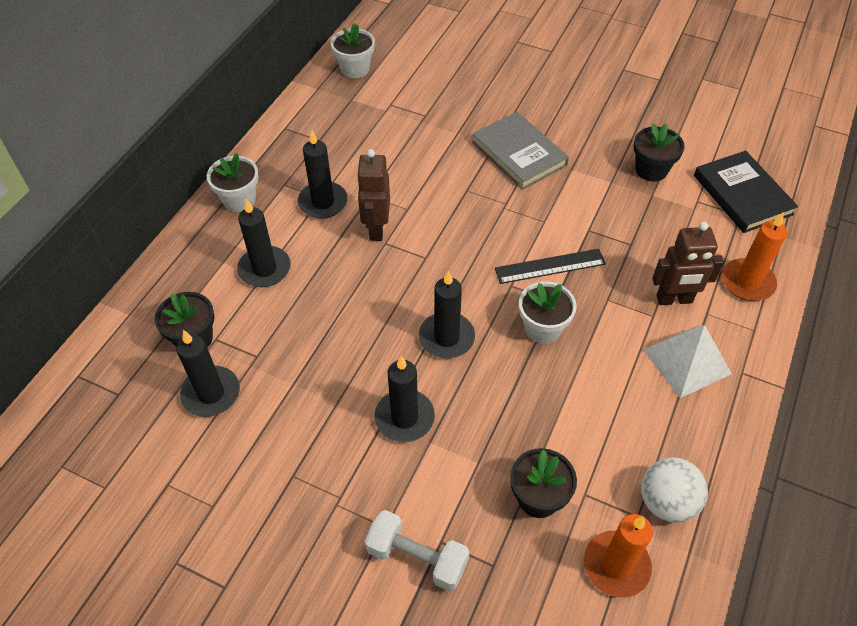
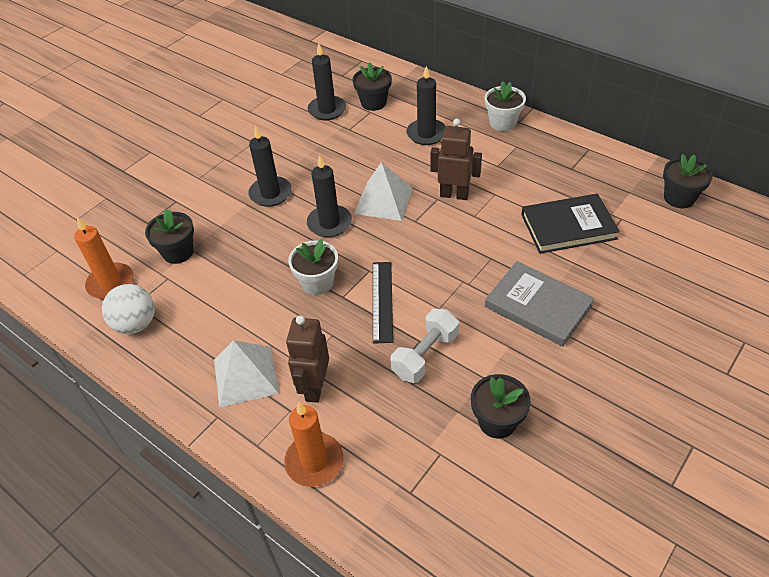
camera: 105 degrees right, 5 degrees down
black candle [298,130,348,219] -> none
white flower pot [331,23,375,78] -> black flower pot [663,154,713,208]
white dumbbell [365,510,470,591] -> white dumbbell moved to [391,309,459,383]
grey book [472,112,569,190] -> grey book turned 60 degrees clockwise [485,261,594,347]
black book [694,151,798,233] -> black book moved to [521,194,620,254]
none -> white pyramid [354,162,413,221]

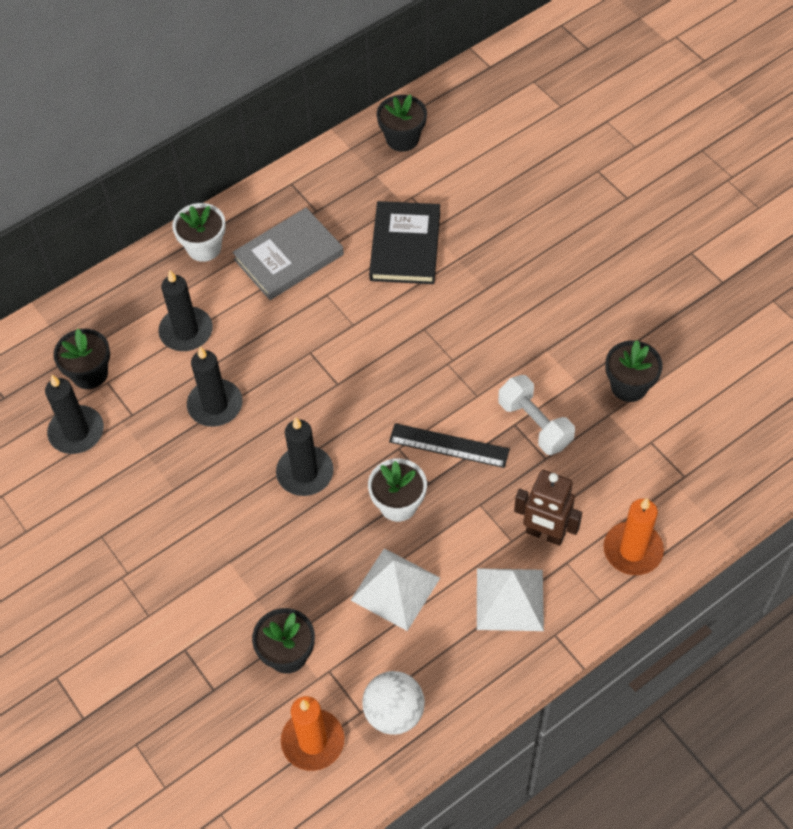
camera: 75 degrees left, 10 degrees up
black candle [248,125,292,207] -> black candle moved to [187,347,243,427]
white pyramid [354,162,413,221] -> white pyramid moved to [351,548,440,631]
brown robot [430,118,482,200] -> none
grey book [485,261,594,347] -> grey book moved to [232,208,344,300]

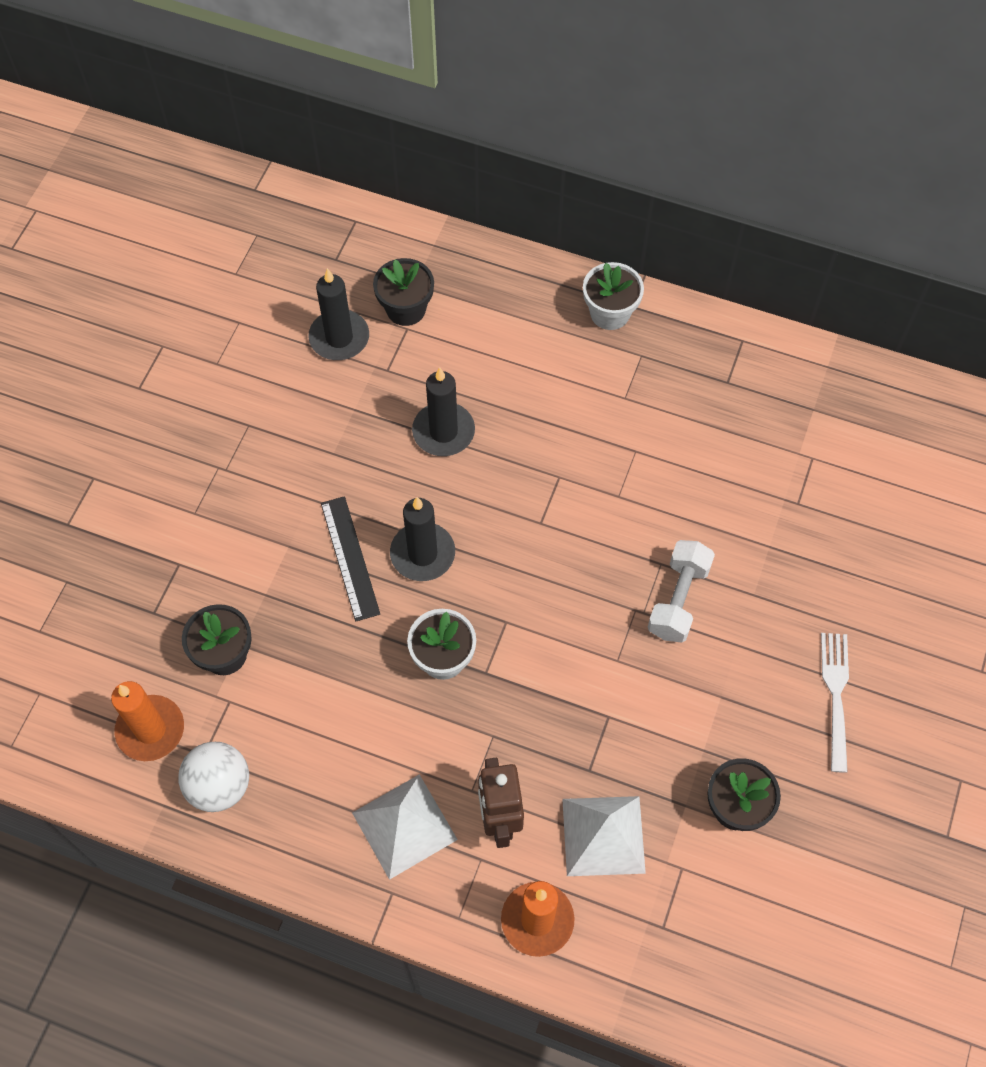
camera: 55 degrees right, 5 degrees up
black candle [158,270,213,351] -> none
grey book [232,208,344,300] -> none
white pyramid [351,548,440,631] -> white pyramid moved to [562,796,646,876]
black book [369,201,440,284] -> none
black flower pot [377,94,427,152] -> none
black ruler [389,423,510,468] -> black ruler moved to [321,496,380,621]
white dumbbell [498,375,575,455] -> white dumbbell moved to [648,540,715,643]
none -> white fork [821,633,849,773]

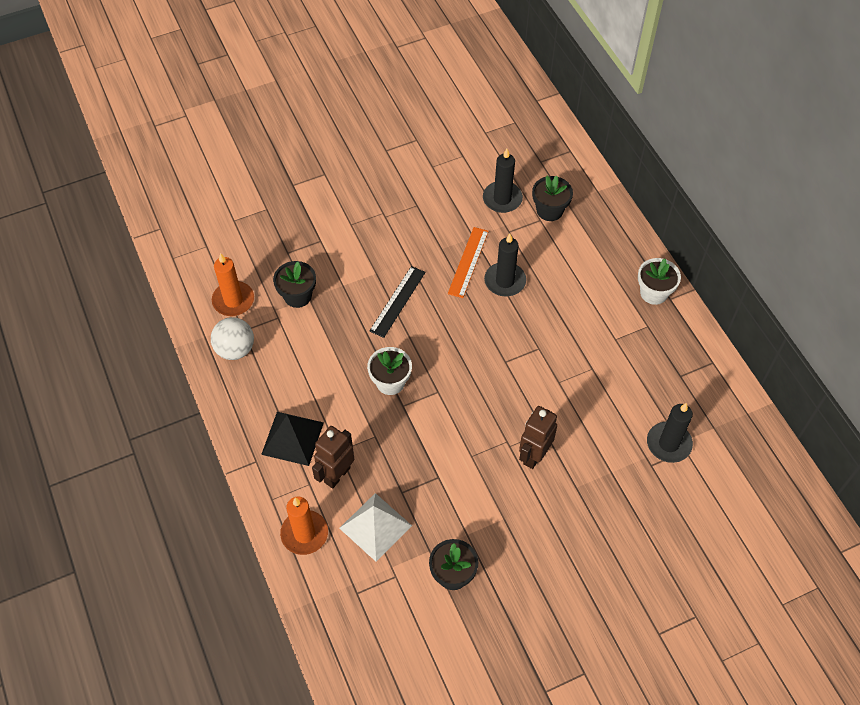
camera: 45 degrees right, 5 degrees down
white pyramid [352,774,458,880] -> black pyramid [261,412,324,466]
black candle [390,497,455,581] -> black candle moved to [647,403,693,463]
white dumbbell [648,540,715,643] -> brown robot [519,406,557,469]
white fork [821,633,849,773] -> none
none -> orange ruler [448,227,489,298]

